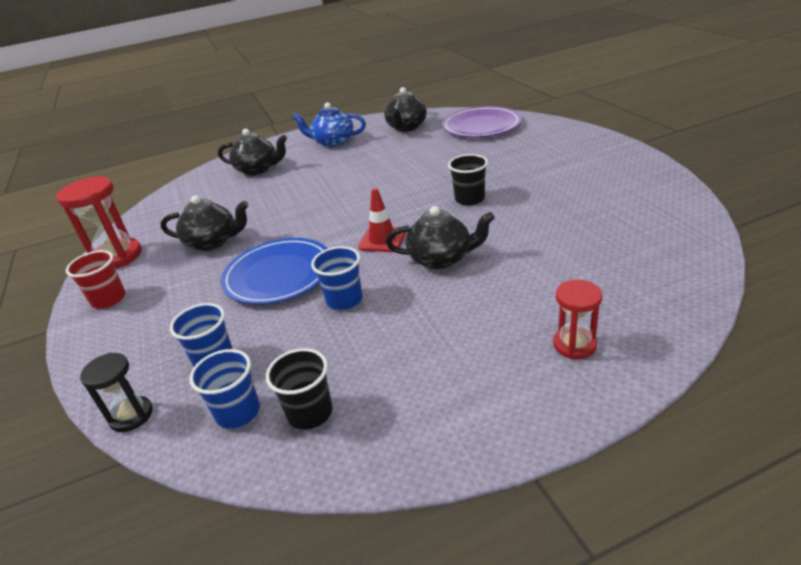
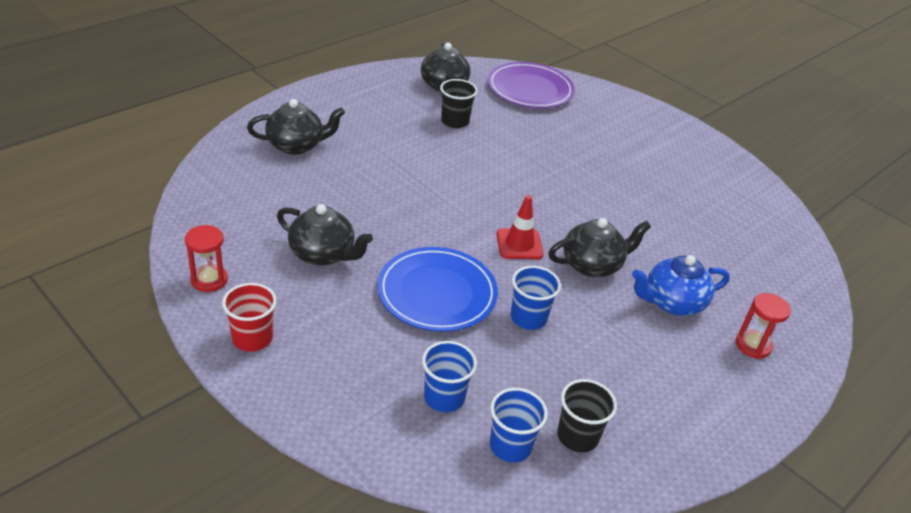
camera: 30 degrees left, 5 degrees up
red hourglass [56,176,142,269] -> red hourglass [185,225,228,292], size x0.60
black hourglass [80,353,153,432] -> none
black teapot [161,196,249,251] -> black teapot turned 45 degrees clockwise [277,204,373,266]
blue teapot [292,102,366,147] -> blue teapot moved to [632,255,730,316]
black cup [448,154,488,205] -> black cup moved to [440,79,477,128]

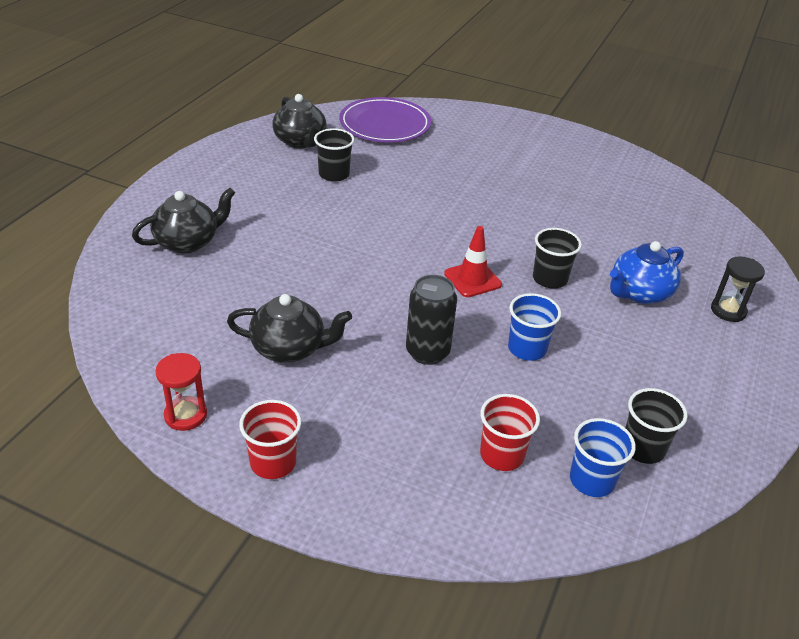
camera: 20 degrees left, 0 degrees up
blue plate [377,247,498,332] -> black can [406,275,457,365]
blue cup [422,341,477,412] -> red cup [480,394,540,471]
black teapot [548,218,651,277] -> black cup [533,228,582,289]
red hourglass [736,293,791,359] -> black hourglass [711,256,765,322]

